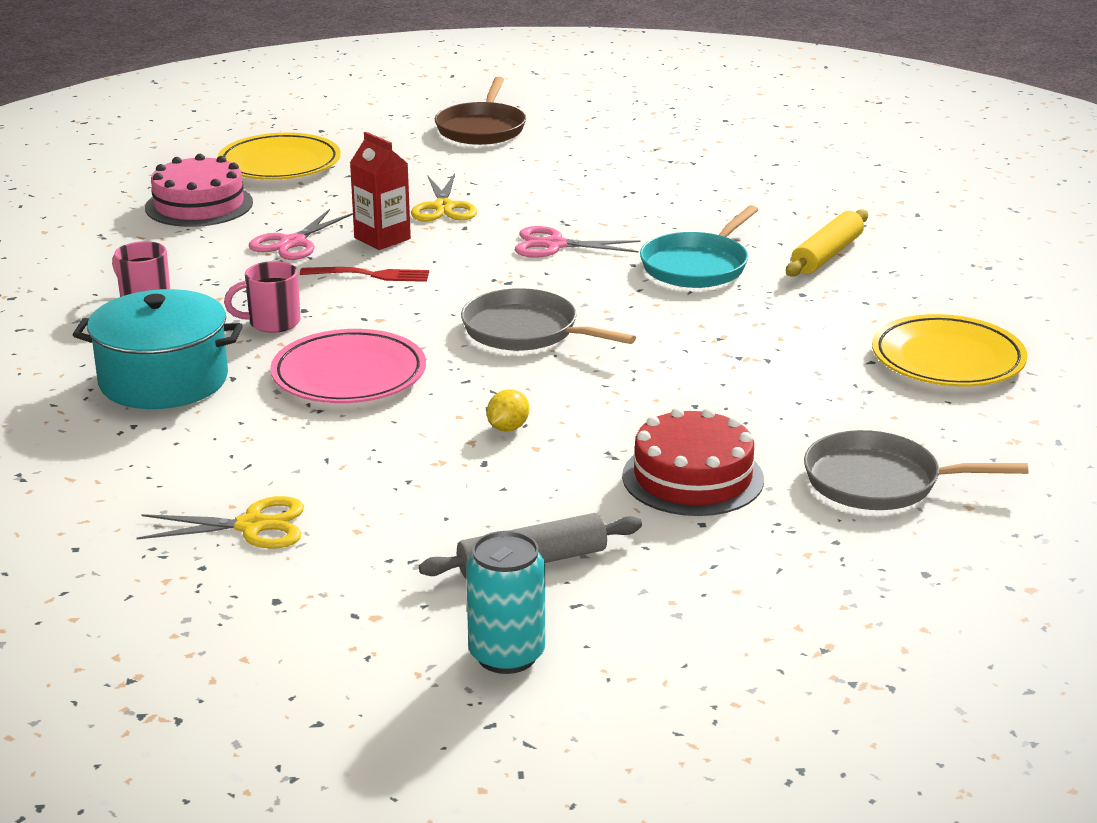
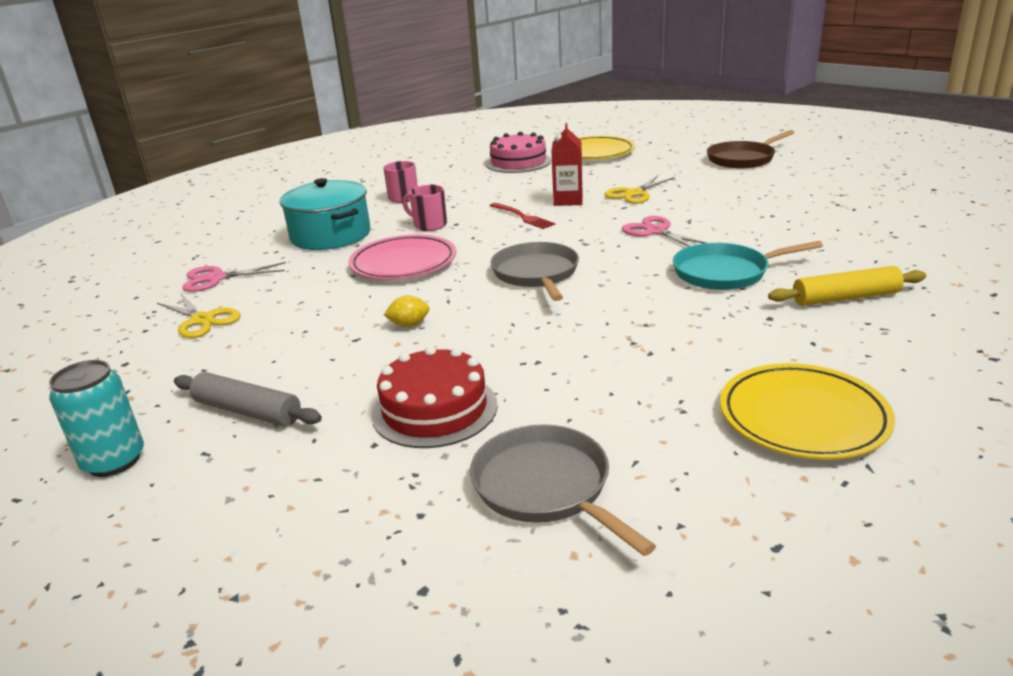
camera: 50 degrees right, 0 degrees up
pink scissors [249,209,353,260] -> pink scissors moved to [182,262,286,292]

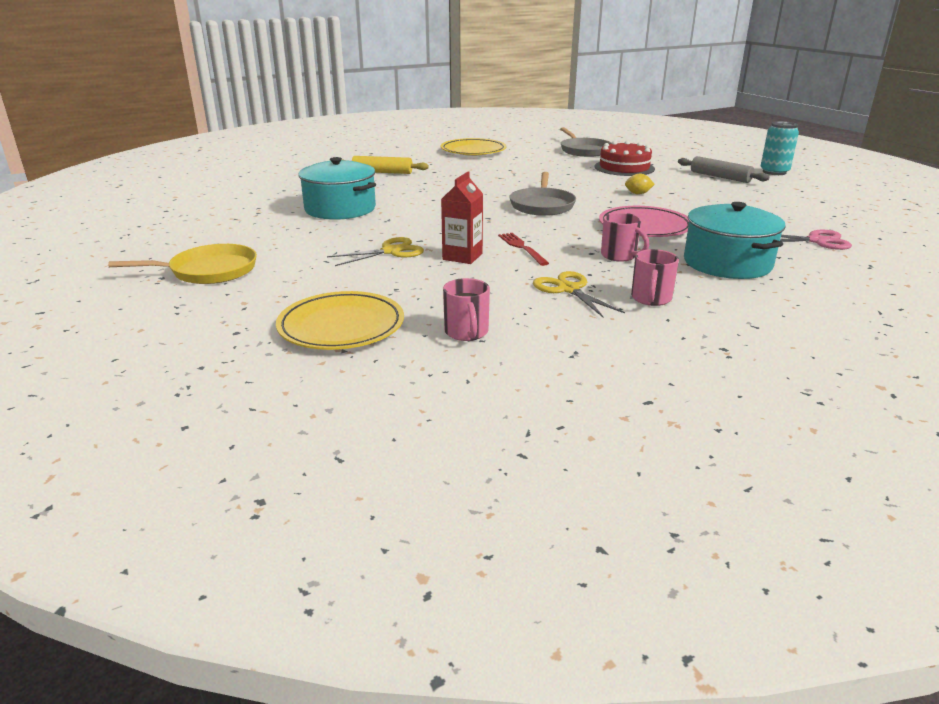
camera: 165 degrees left, 0 degrees up
yellow scissors [157,294,241,338] -> yellow scissors moved to [533,271,625,317]
pink cake [486,132,552,173] -> pink mug [443,278,490,341]
pink scissors [622,216,708,247] -> none
turquoise pan [673,241,823,290] -> none
brown pan [707,130,794,168] -> yellow pan [108,244,257,284]
none -> turquoise pot [298,157,376,220]

